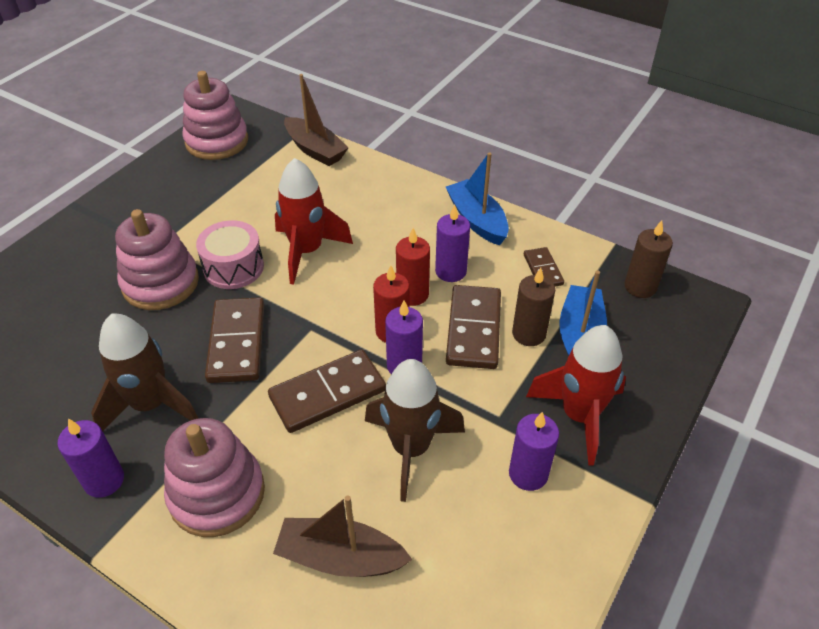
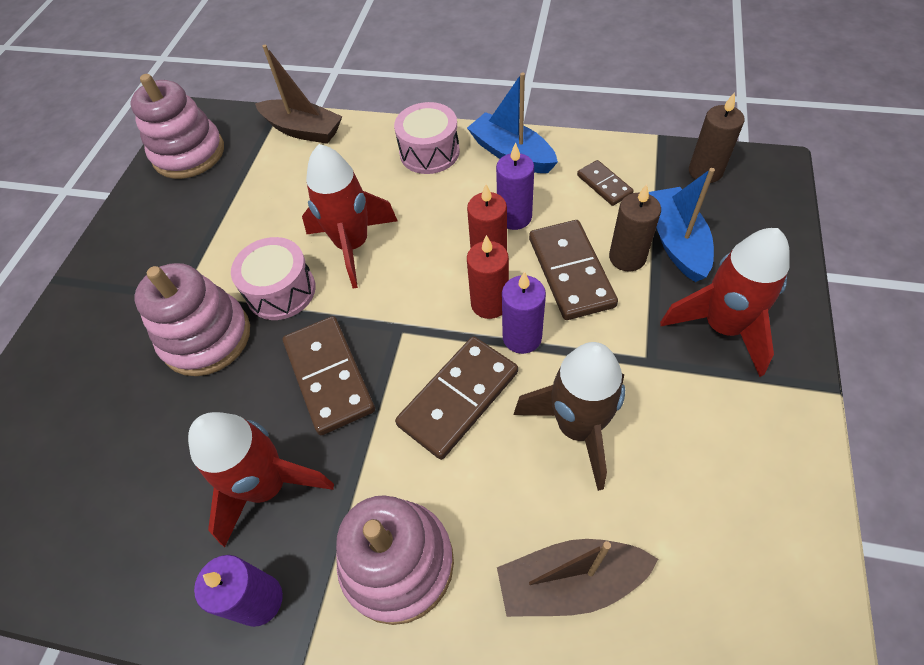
camera: 15 degrees left, 10 degrees up
brown rocket [91,314,199,431] -> red rocket [188,412,334,547]
purple candle [509,412,559,491] -> none
none -> pink drum [394,102,460,174]

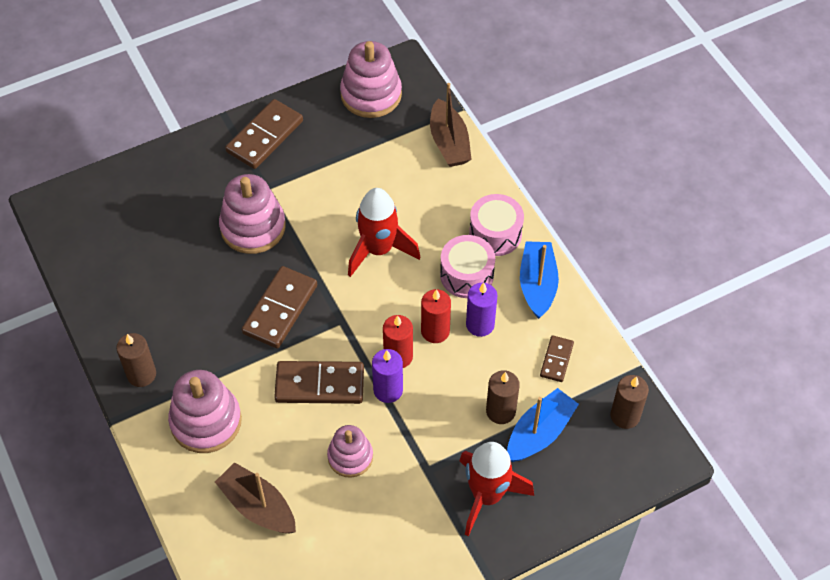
camera: 45 degrees right, 0 degrees up
red rocket [188,412,334,547] -> none
purple candle [194,555,283,627] -> brown candle [117,333,156,387]
pink drum [231,237,316,320] -> pink drum moved to [440,235,495,298]
brown rocket [513,342,625,491] -> pink stacking toy [327,425,373,478]
brown domino [529,220,618,320] -> brown domino moved to [225,99,303,169]

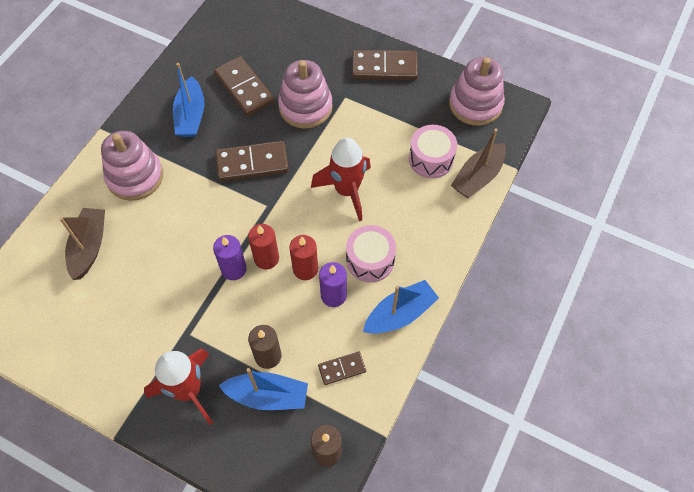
camera: 55 degrees right, 5 degrees up
brown candle [117,333,156,387] -> none
brown domino [274,361,364,404] -> brown domino moved to [214,56,275,116]
pink stacking toy [327,425,373,478] -> none
pink drum [469,194,524,256] -> pink drum moved to [409,125,457,178]
none -> blue boat [173,63,205,137]

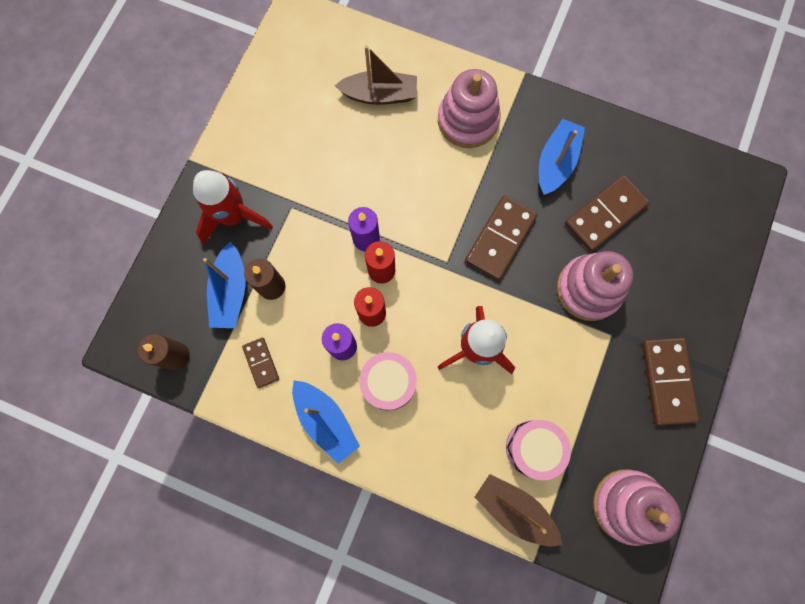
camera: 85 degrees right, 15 degrees up
blue boat [173,63,205,137] -> blue boat turned 120 degrees clockwise [539,119,585,195]
brown domino [215,141,289,182] -> brown domino turned 45 degrees clockwise [465,195,538,280]

